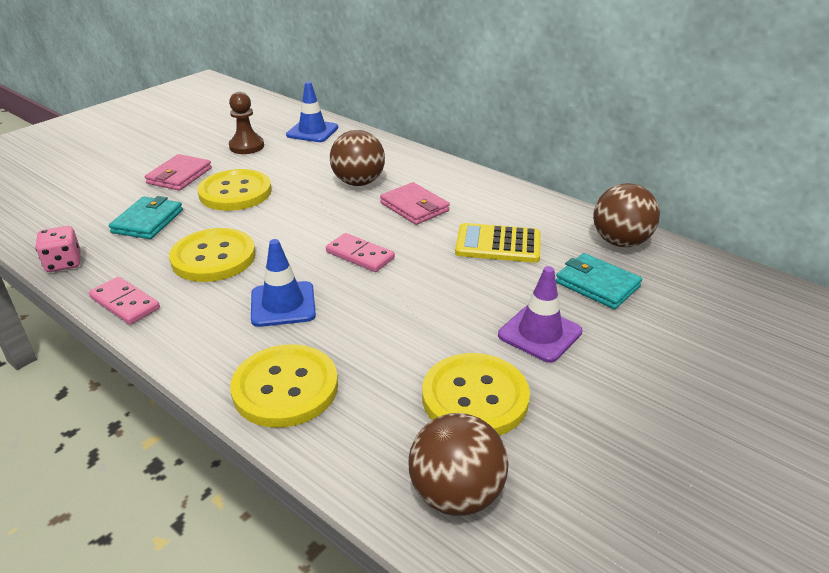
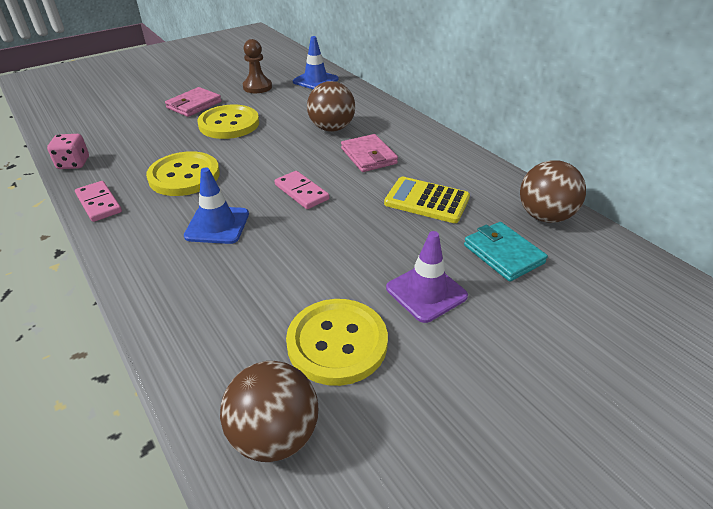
camera: 15 degrees right, 5 degrees up
turquoise wallet [109,196,183,239] -> none
yellow button [230,344,338,428] -> none

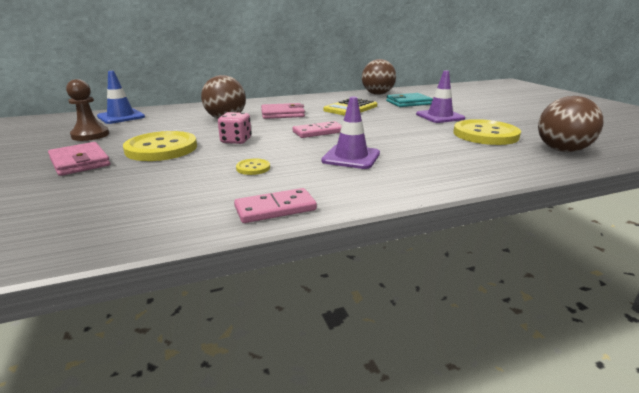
camera: 75 degrees left, 15 degrees down
pink dice [47,134,89,169] -> pink dice moved to [218,112,251,144]
yellow button [146,151,220,196] -> yellow button [236,159,270,175], size x0.44
blue traffic cone [184,168,249,244] -> purple traffic cone [321,97,380,169]

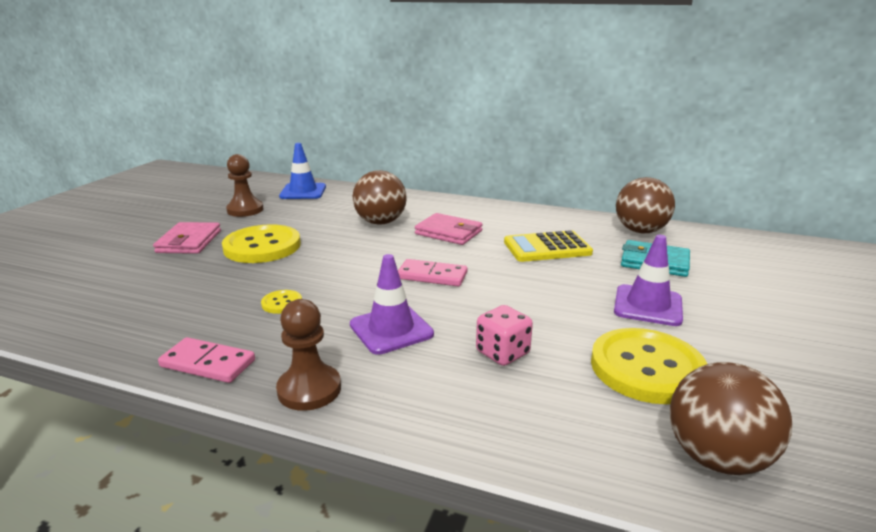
camera: 40 degrees right, 0 degrees up
pink dice [218,112,251,144] -> pink dice moved to [476,305,533,366]
none -> brown pawn [276,299,341,411]

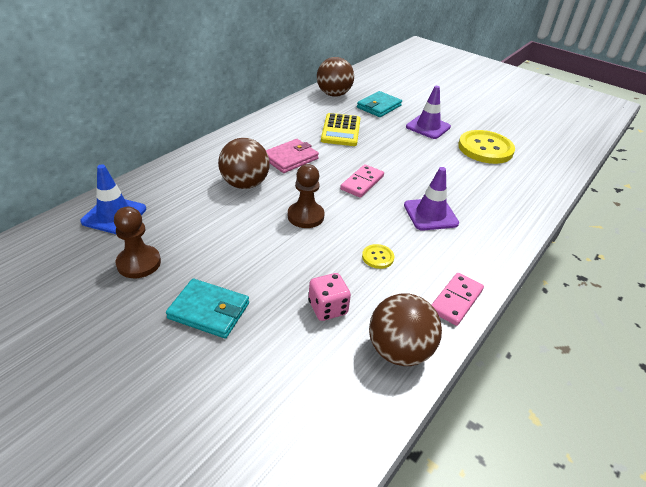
camera: 75 degrees left, 15 degrees up
pink wallet [153,222,221,254] -> turquoise wallet [166,279,249,338]
yellow button [222,224,301,263] -> none
brown pawn [276,299,341,411] -> brown pawn moved to [288,164,325,228]
pink dice [476,305,533,366] -> pink dice moved to [309,273,351,321]
brown ball [670,362,792,475] -> brown ball moved to [369,293,442,366]

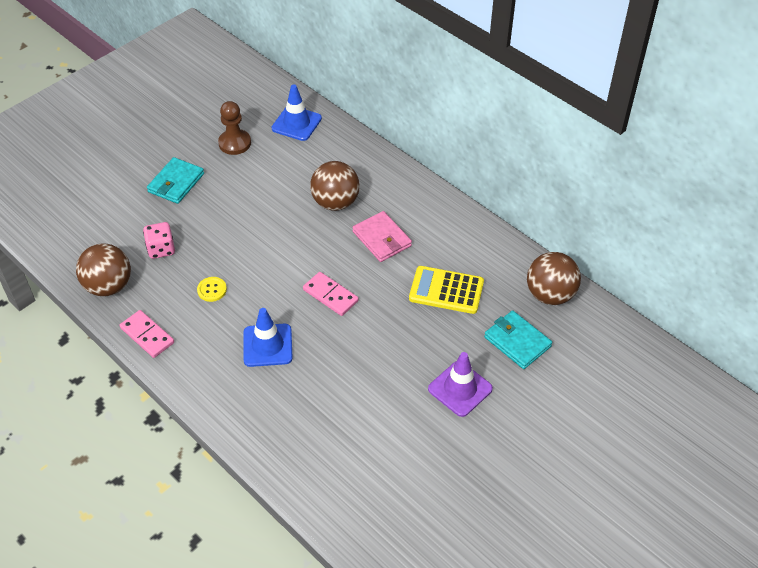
camera: 100 degrees right, 10 degrees up
brown pawn [288,164,325,228] -> none
purple traffic cone [404,167,459,231] -> blue traffic cone [243,308,293,367]
yellow button [458,130,515,164] -> none

